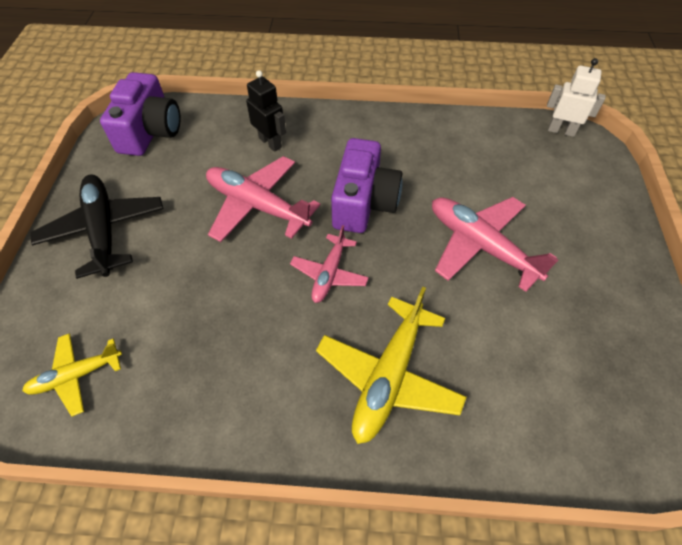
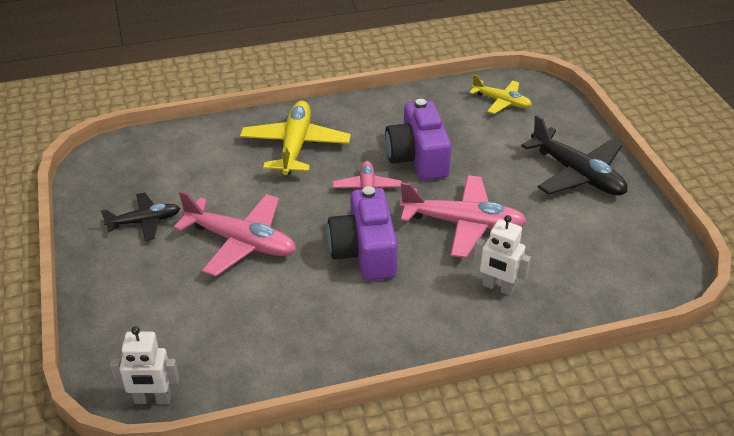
camera: 160 degrees right, 15 degrees down
yellow plane [22,333,122,417] -> yellow plane turned 75 degrees clockwise [469,75,532,114]
purple camera [100,72,180,156] -> purple camera moved to [385,99,451,180]
black robot [246,70,286,152] -> white robot [473,215,531,296]
none -> black plane [101,192,180,241]

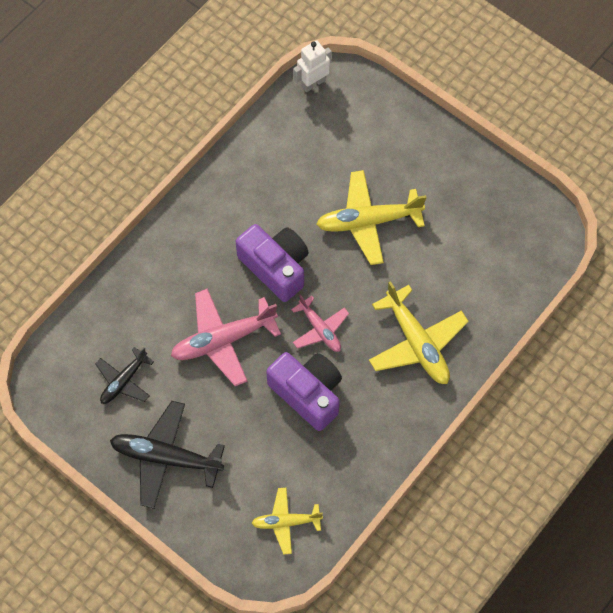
camera: 145 degrees right, 25 degrees up
black plane [101,192,180,241] -> black plane moved to [95,347,154,404]
pink plane [174,191,296,277] -> yellow plane [316,170,427,265]
white robot [473,215,531,296] -> none

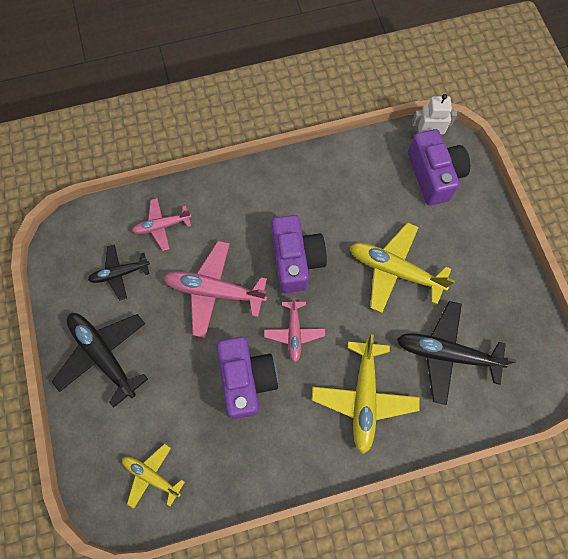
camera: 35 degrees right, 5 degrees up
none -> pink plane [132,198,191,251]
none -> black plane [397,301,516,405]
none -> purple camera [408,129,470,206]

